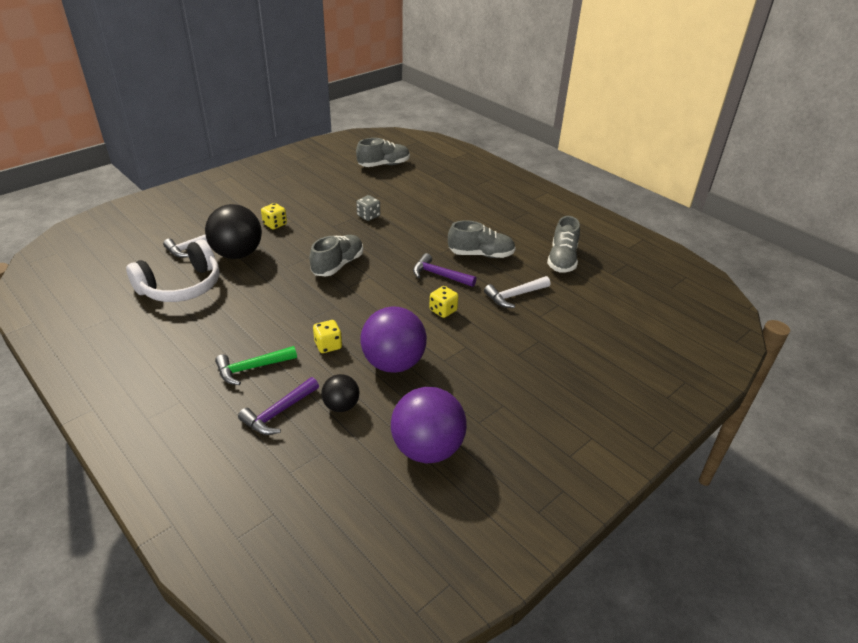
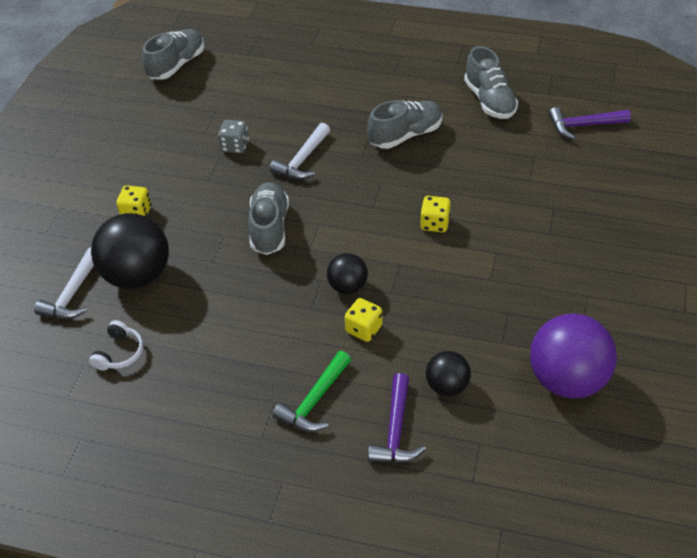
camera: 30 degrees left, 10 degrees up
white headphones [126,239,219,302] -> white headphones [89,320,143,371], size x0.45
purple ball [361,306,427,373] -> none
purple hammer [413,253,477,287] -> purple hammer moved to [549,107,631,140]
white hammer [484,276,550,308] -> white hammer moved to [270,123,330,180]
none -> black ball [327,253,368,294]

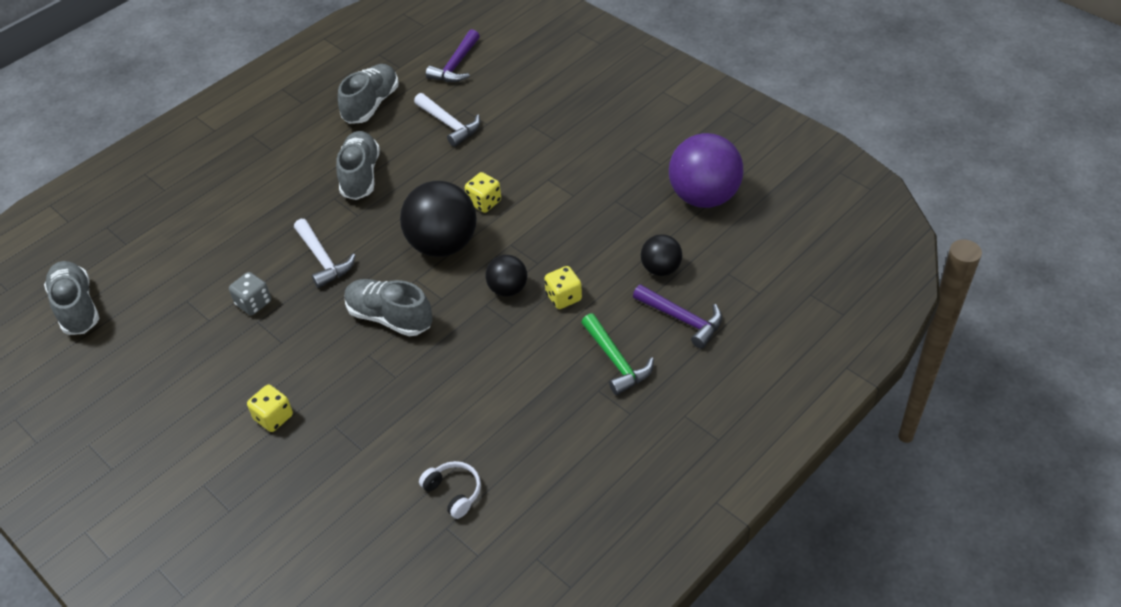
camera: 60 degrees left, 0 degrees up
white hammer [34,247,94,319] -> white hammer moved to [414,93,480,147]
black ball [91,213,169,289] -> black ball moved to [400,181,477,257]
grey shoe [464,46,518,119] -> grey shoe turned 75 degrees counterclockwise [338,64,398,124]

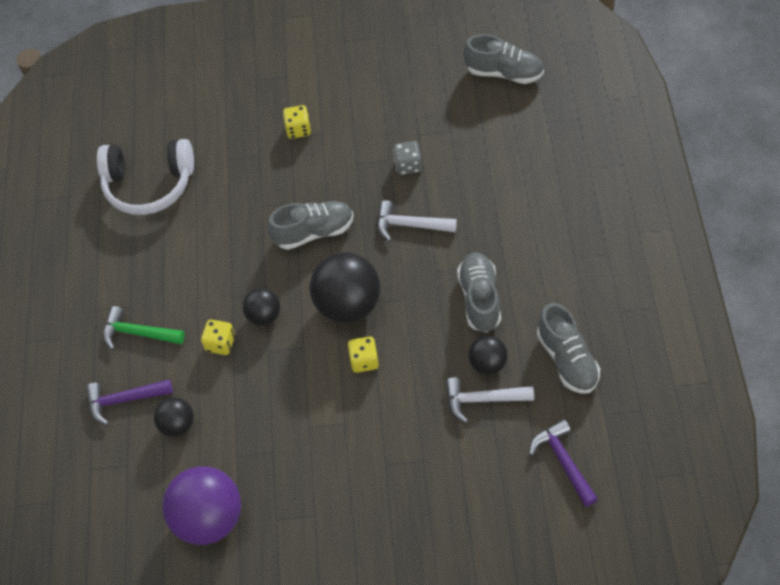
camera: 135 degrees right, 10 degrees up
grey shoe [336,131,380,200] -> grey shoe turned 135 degrees counterclockwise [457,252,501,333]
white headphones [419,461,481,519] -> white headphones [97,139,194,215], size x2.21
none -> black ball [468,336,508,375]

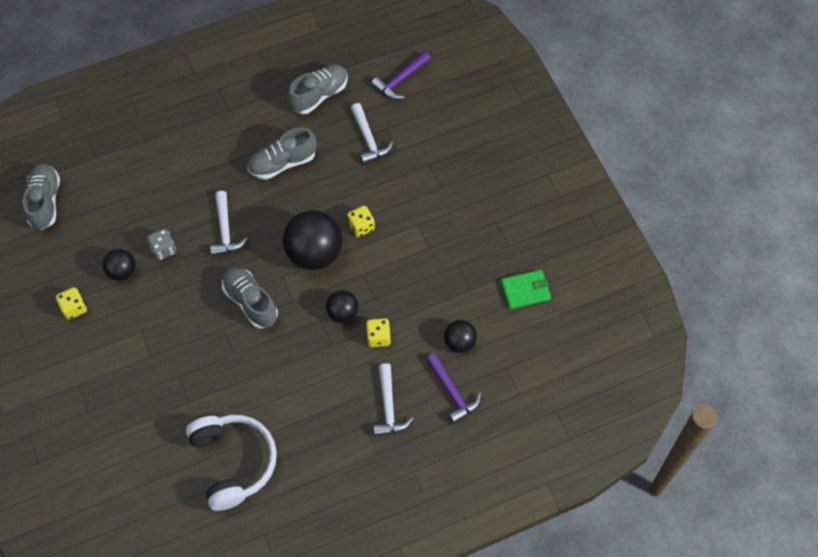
camera: 115 degrees left, 5 degrees up
green hammer [103,306,185,350] -> white hammer [373,363,413,436]
purple ball [162,466,241,545] -> green wallet [501,270,551,309]
yellow dice [283,105,311,139] -> yellow dice moved to [56,287,87,320]
black ball [468,336,508,375] -> black ball moved to [103,249,135,281]

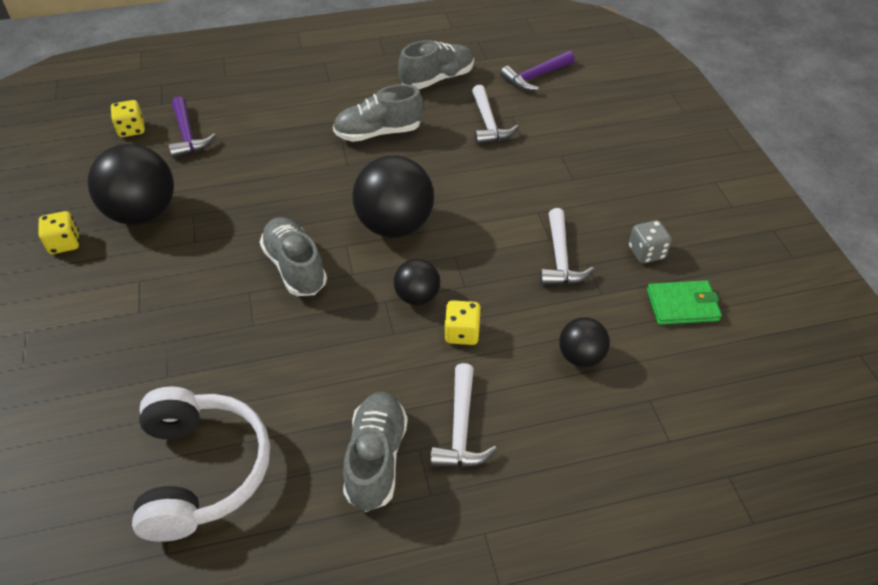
camera: 10 degrees right, 15 degrees down
grey shoe [23,163,60,230] -> grey shoe moved to [343,392,408,512]
black ball [103,249,135,281] -> black ball [88,143,174,225], size x1.86
grey dice [147,228,176,260] -> grey dice moved to [629,220,672,264]
white hammer [210,191,248,256] -> white hammer moved to [540,208,595,285]
yellow dice [347,206,375,237] -> yellow dice moved to [111,100,145,137]
purple hammer [426,353,481,424] -> purple hammer moved to [168,97,216,158]

